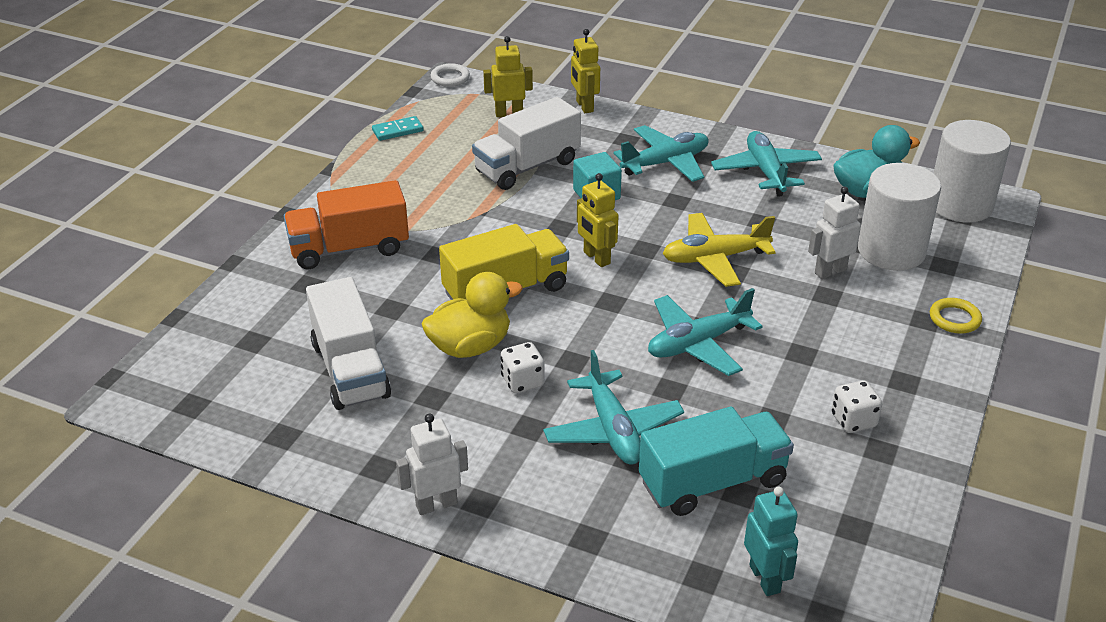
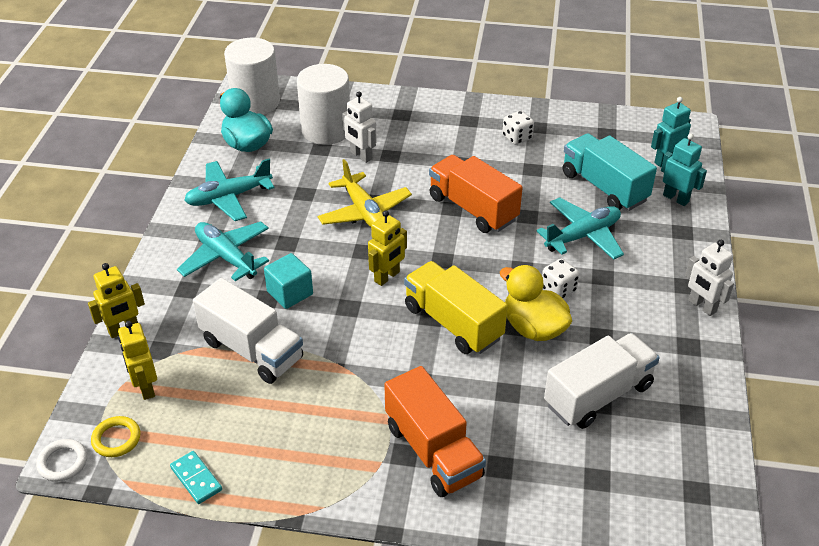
camera: 105 degrees left, 5 degrees up
turquoise plane [648,288,763,376] -> orange truck [429,155,523,233]
yellow ring [930,298,982,334] -> yellow ring moved to [91,416,140,457]
none -> turquoise robot [661,134,707,206]

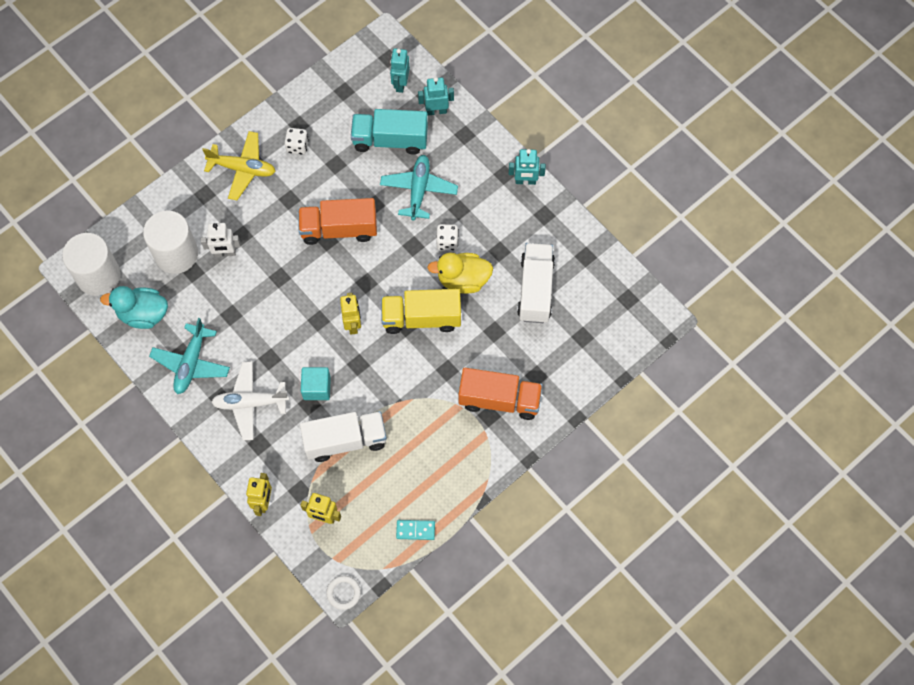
camera: 50 degrees left, 25 degrees up
yellow ring [91,416,140,457] -> none
turquoise plane [177,222,269,281] -> white plane [212,361,289,440]
yellow plane [318,159,412,227] -> yellow plane moved to [202,131,276,200]
white robot [685,240,734,316] -> turquoise robot [508,149,546,185]

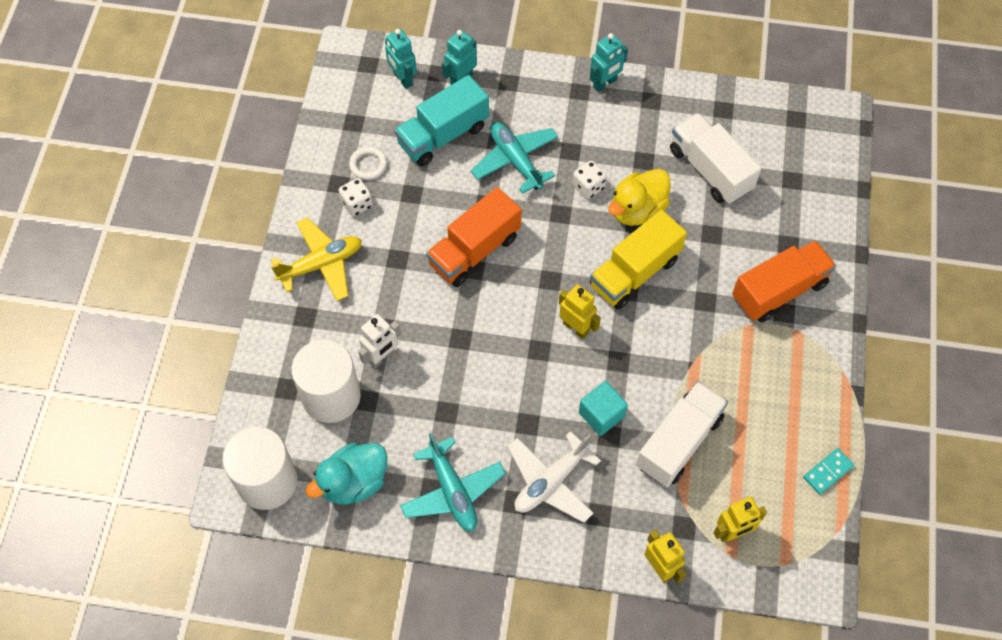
camera: 40 degrees left, 5 degrees down
white ring [326,575,361,610] -> white ring moved to [349,146,387,180]

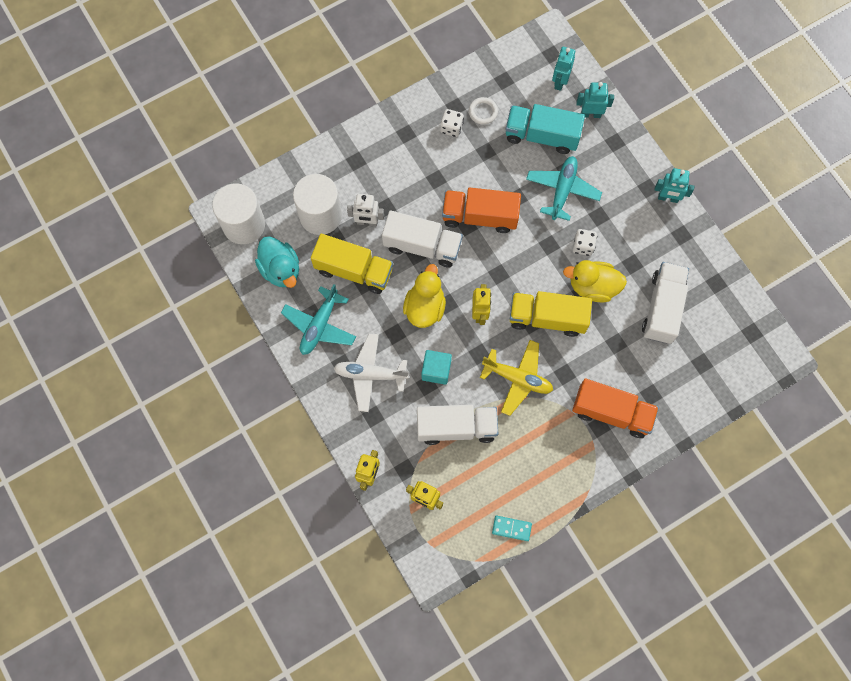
camera: 50 degrees right, 10 degrees up
yellow plane [271,217,362,301] -> yellow plane moved to [480,340,553,416]
turquoise duck [306,443,387,504] -> turquoise duck turned 135 degrees counterclockwise [255,236,299,288]
none -> yellow truck [311,234,393,294]
none -> white truck [382,211,463,267]
none -> yellow duck [403,264,446,328]

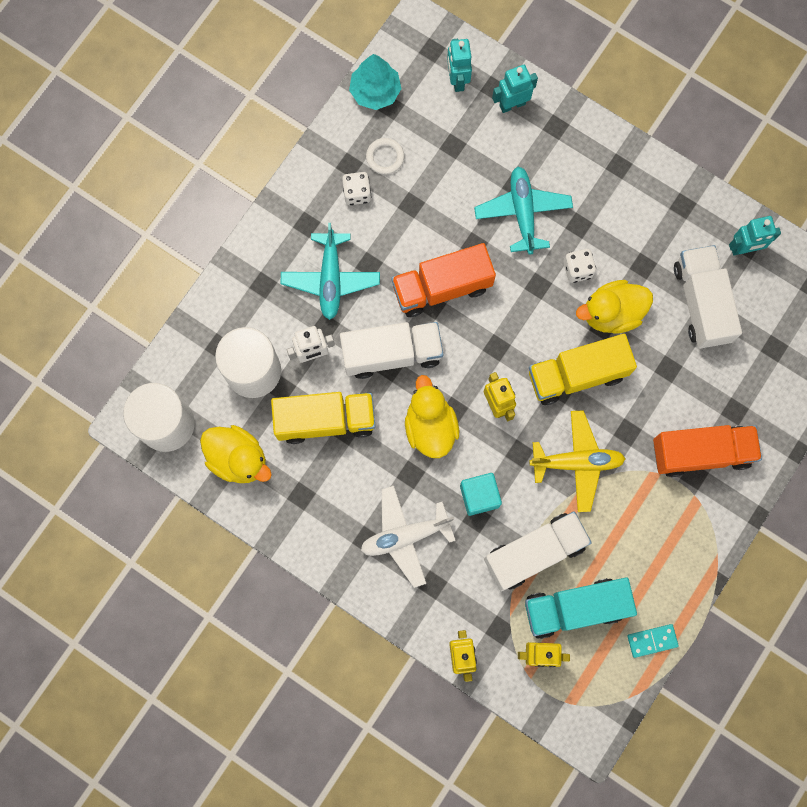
camera: 25 degrees left, 5 degrees up
turquoise duck [255,236,299,288] -> yellow duck [200,425,272,483]
turquoise plane [281,284,356,355] -> turquoise plane moved to [281,223,380,320]
turquoise truck [506,104,585,154] -> turquoise truck moved to [525,577,637,639]
turquoise robot [654,168,694,203] -> turquoise robot moved to [729,216,781,255]
none -> turquoise tree [349,54,401,110]

